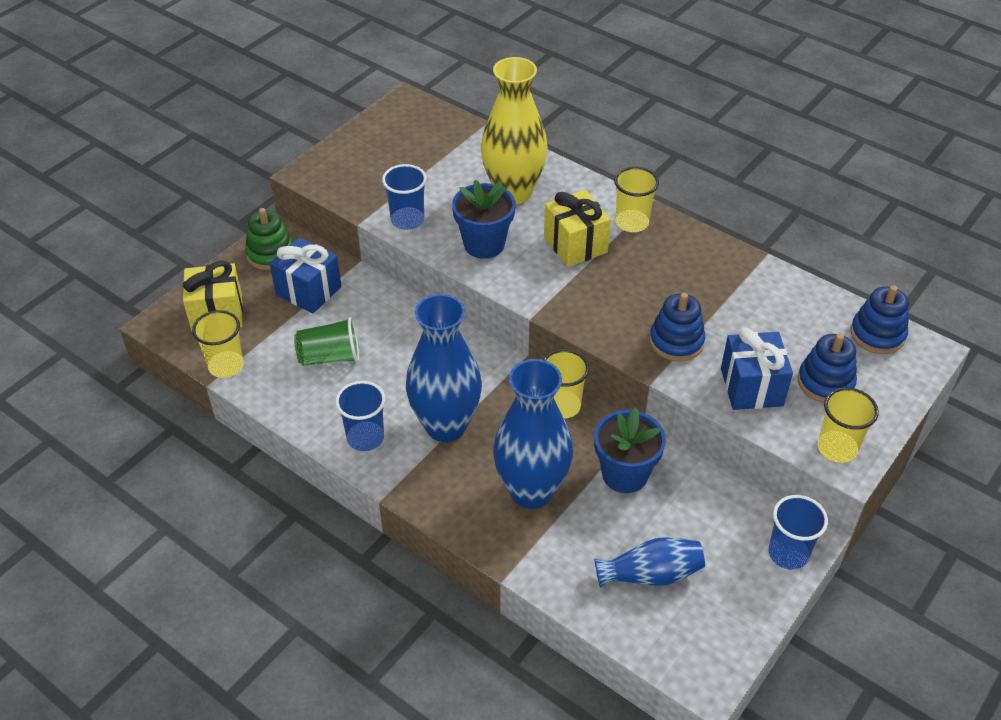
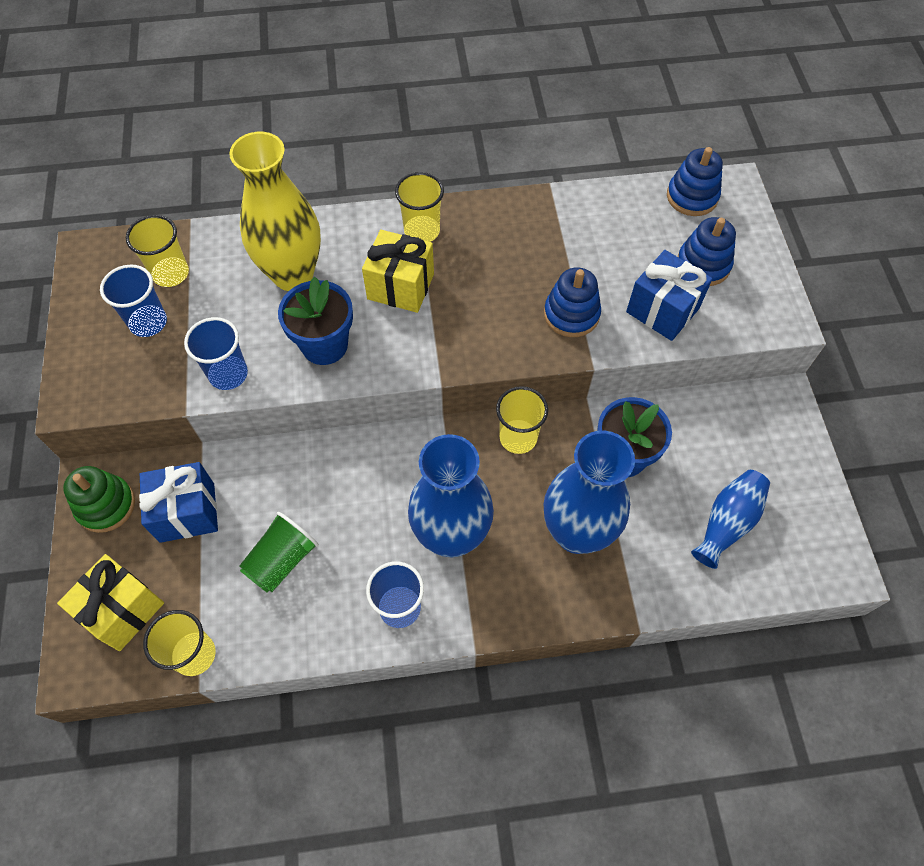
camera: 45 degrees left, 15 degrees up
blue cup [768,495,828,570] -> blue cup moved to [100,264,167,337]
yellow cup [818,387,879,463] -> yellow cup moved to [126,215,189,287]

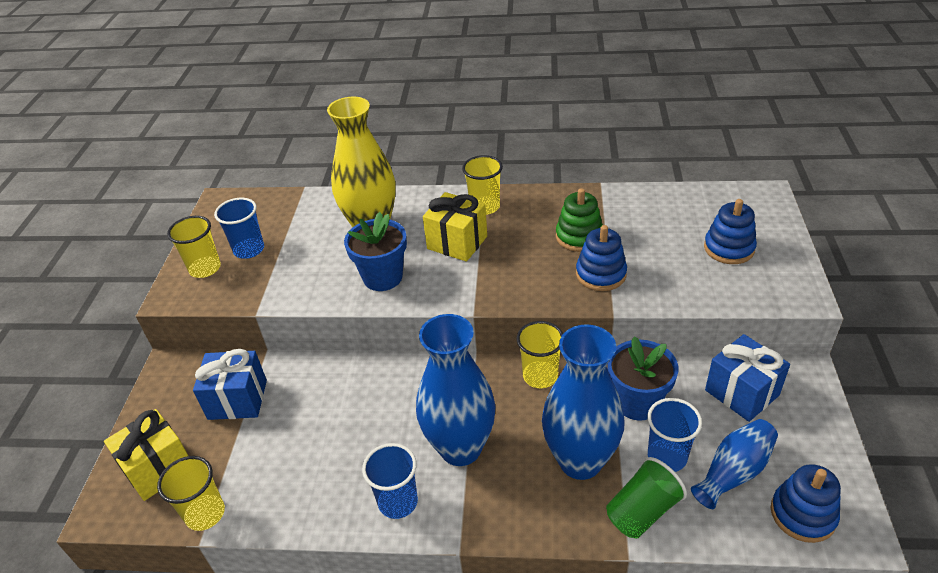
camera: 15 degrees right, 20 degrees down
green stacking toy [63,466,135,533] -> green stacking toy moved to [556,188,603,252]
yellow cup [126,215,189,287] -> yellow cup moved to [167,216,221,278]
blue cup [184,317,248,390] -> blue cup moved to [647,398,702,472]
green cup [239,512,319,592] -> green cup moved to [606,457,687,539]
blue gift [626,250,712,341] -> blue gift moved to [705,334,790,422]
blue stacking toy [667,147,723,216] -> blue stacking toy moved to [771,464,841,543]

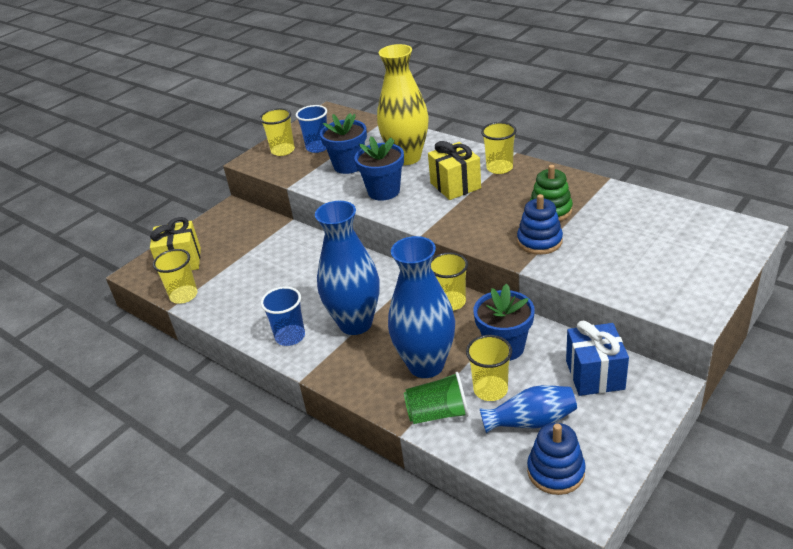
camera: 35 degrees right, 5 degrees down
blue gift [193,349,267,420] -> none
blue cup [647,398,702,472] -> yellow cup [466,335,512,401]
blue stacking toy [704,199,757,264] -> none
none -> blue flower pot [320,113,367,174]

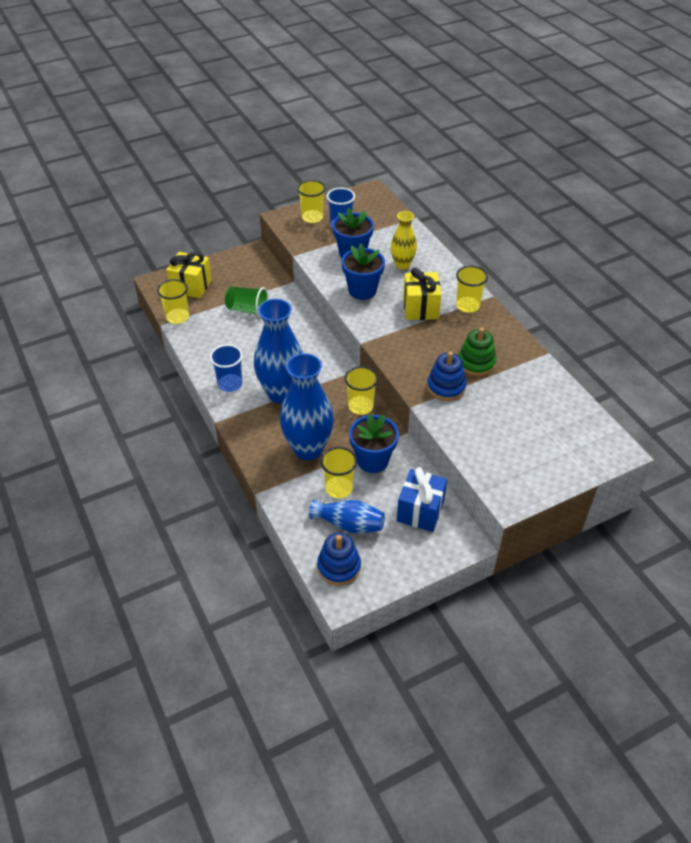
camera: 20 degrees right, 10 degrees up
yellow vase [377,44,429,165] -> yellow vase [391,211,417,270], size x0.58
green cup [404,372,469,424] -> green cup moved to [225,287,268,317]

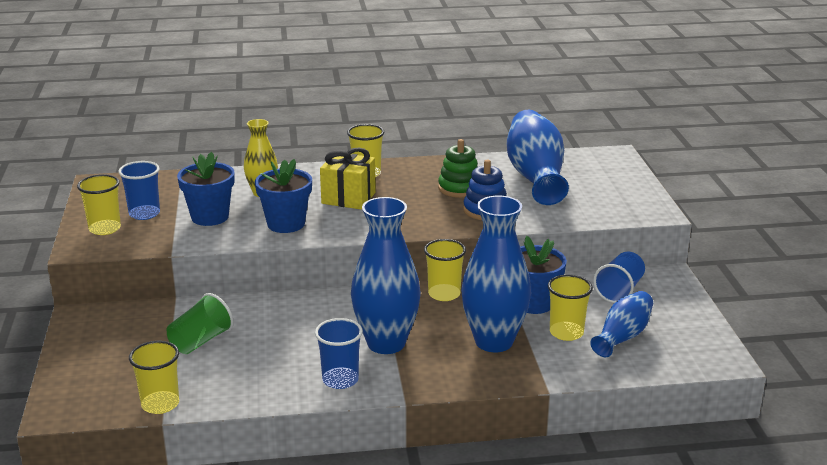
camera: 70 degrees left, 20 degrees down
yellow gift [166,252,212,298] -> none
blue stacking toy [317,532,361,586] -> none
blue gift [397,467,447,532] -> blue cup [593,252,645,303]
none -> blue vase [507,110,569,205]

